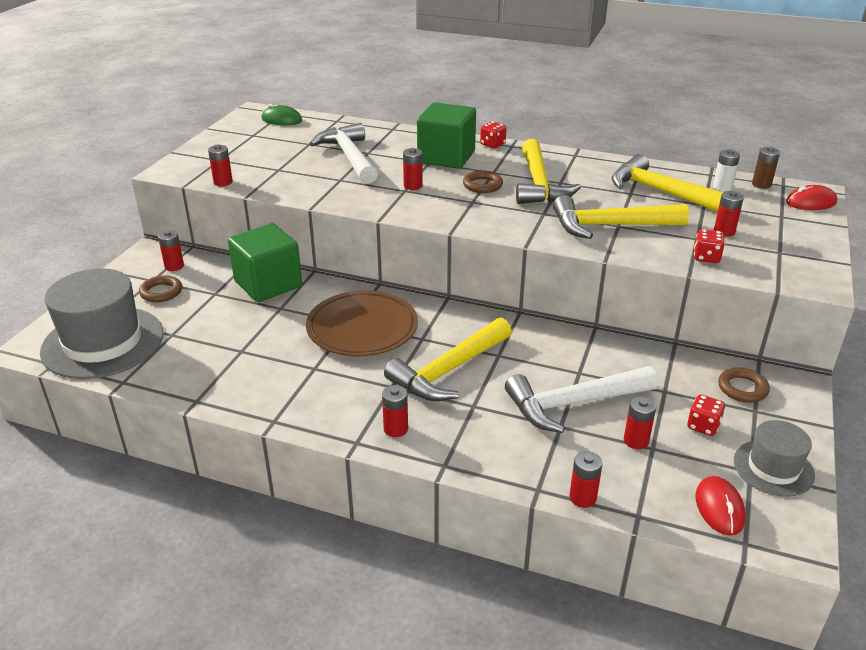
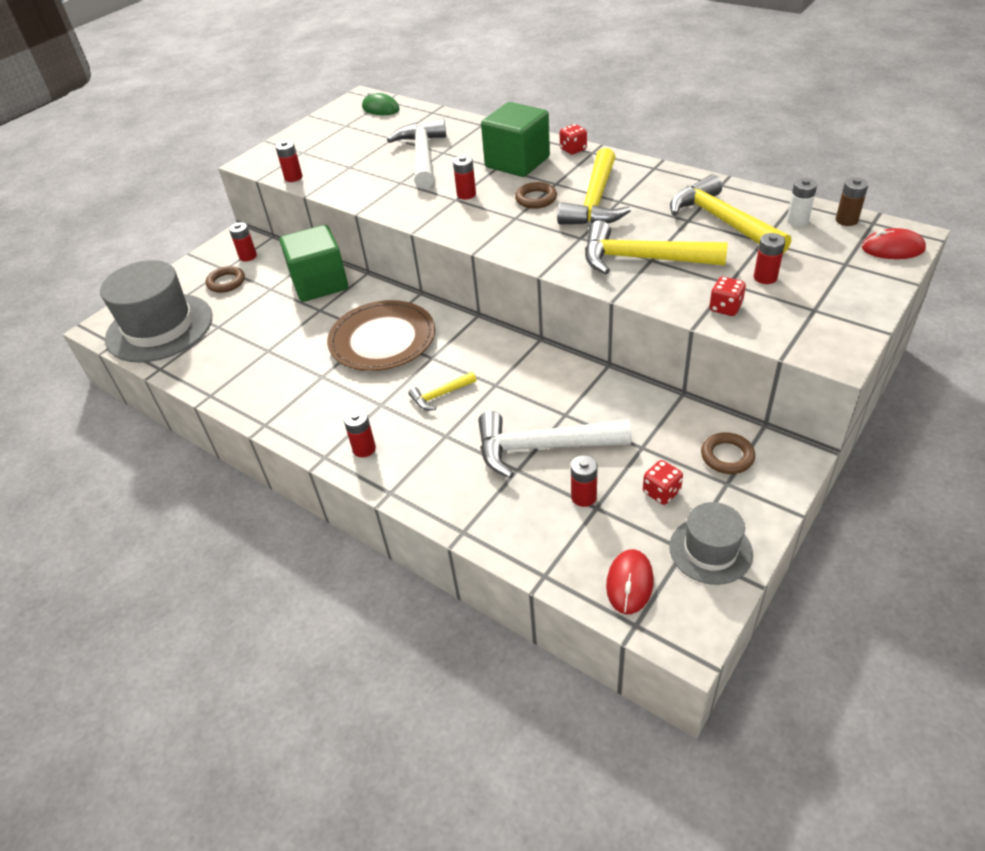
camera: 20 degrees right, 10 degrees up
yellow hammer [384,318,512,401] -> yellow hammer [408,372,476,410], size x0.48
red battery [569,451,603,508] -> none

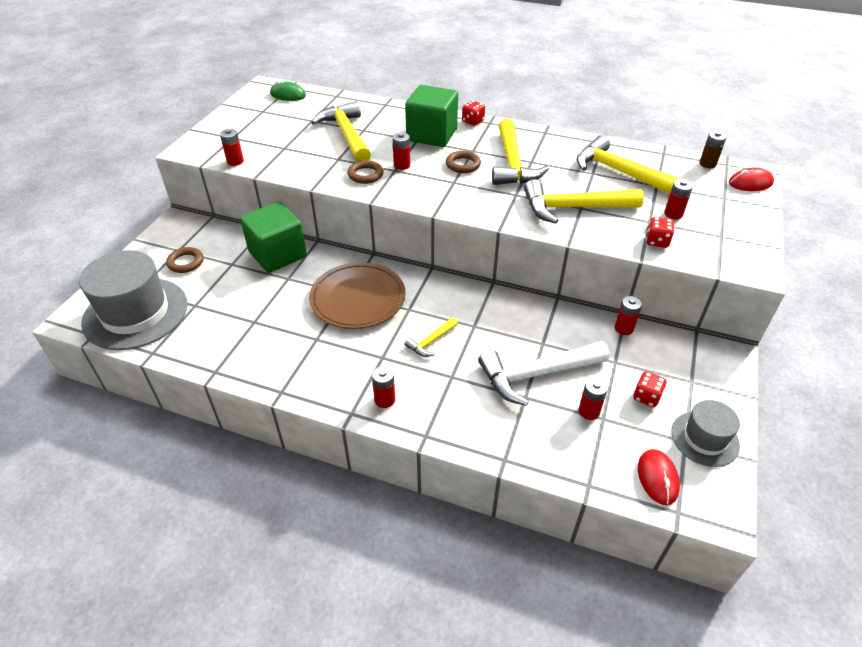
camera: 20 degrees left, 0 degrees up
red battery [229,222,257,261] -> red battery moved to [615,296,642,335]
white hammer [387,118,446,189] -> yellow hammer [311,101,371,162]
brown ring [701,432,755,474] -> brown ring moved to [348,160,383,184]
white battery [787,178,817,226] -> none

